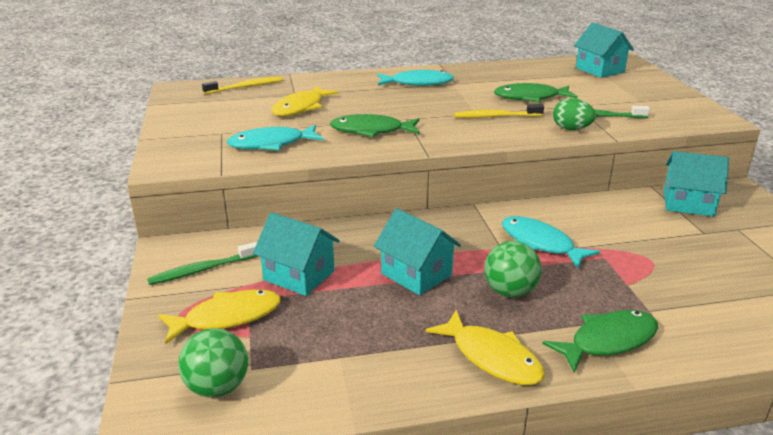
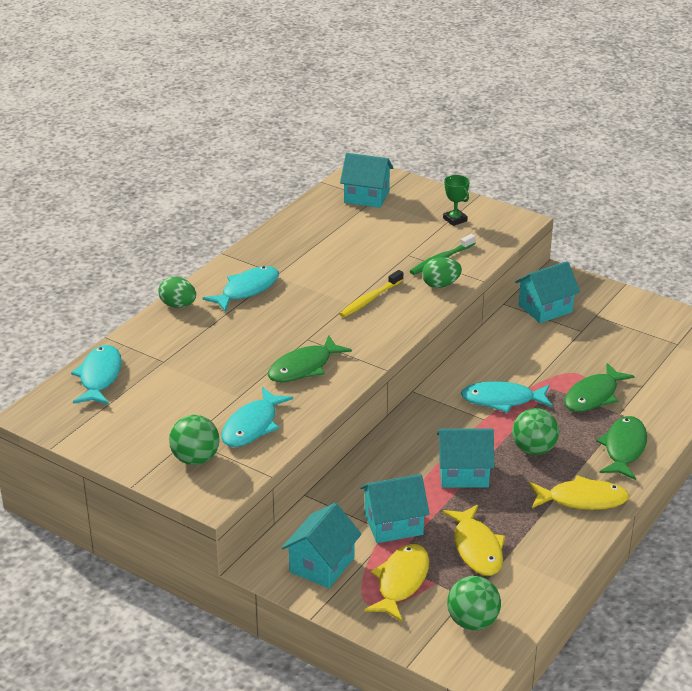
camera: 45 degrees left, 5 degrees up
green toothbrush [147,242,258,285] -> turquoise house [282,503,362,588]
yellow toothbrush [202,77,282,94] -> turquoise fish [71,345,122,404]
yellow fish [271,86,339,116] -> yellow fish moved to [443,505,505,576]
green fish [494,83,578,102] -> green fish moved to [564,363,635,412]
none -> green egg [158,277,196,308]
none -> green ball [169,415,220,465]
none -> green trophy [443,175,470,226]

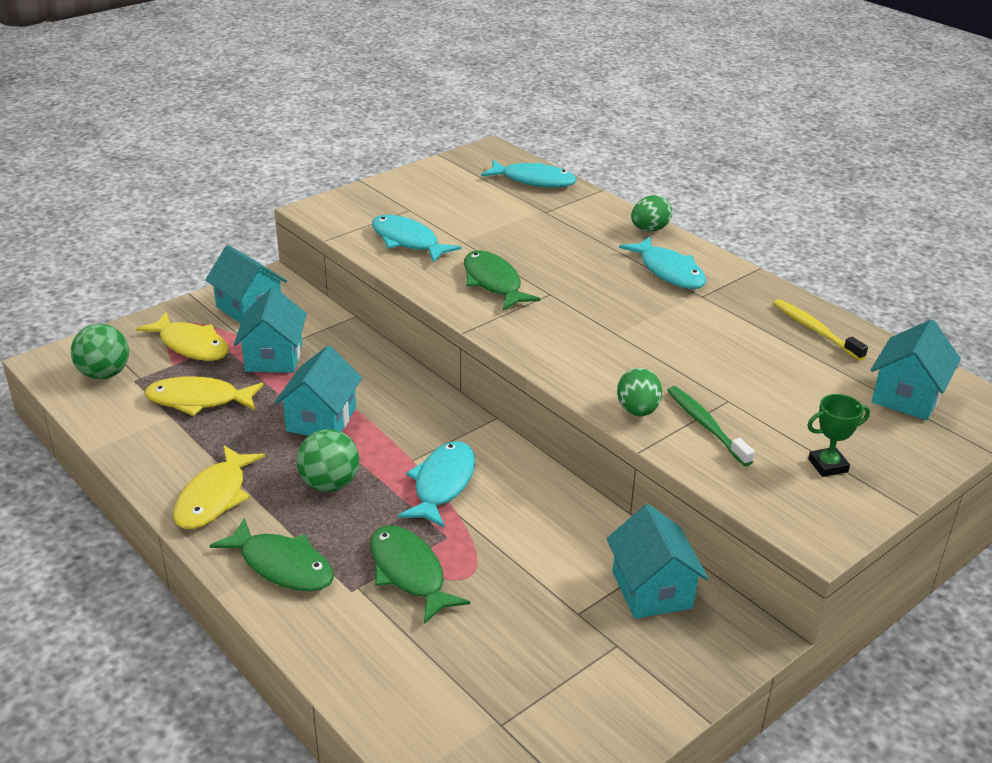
camera: 105 degrees right, 0 degrees up
green ball [169,415,220,465] -> none
yellow toothbrush [339,270,403,318] -> yellow toothbrush moved to [773,299,868,361]

